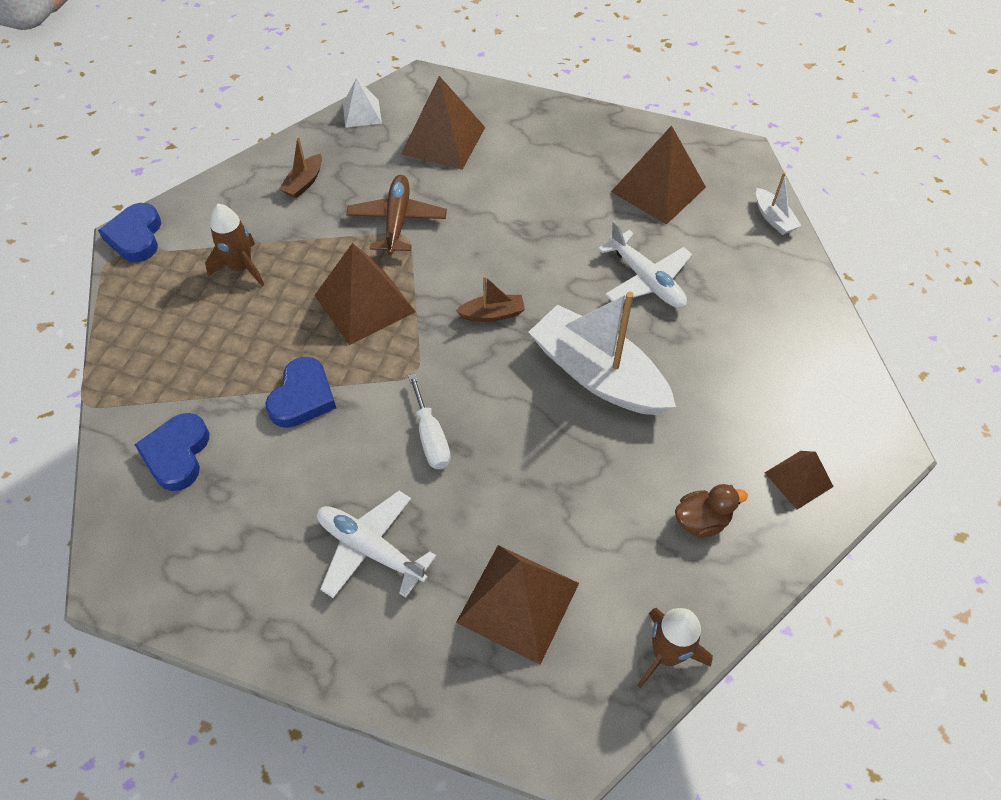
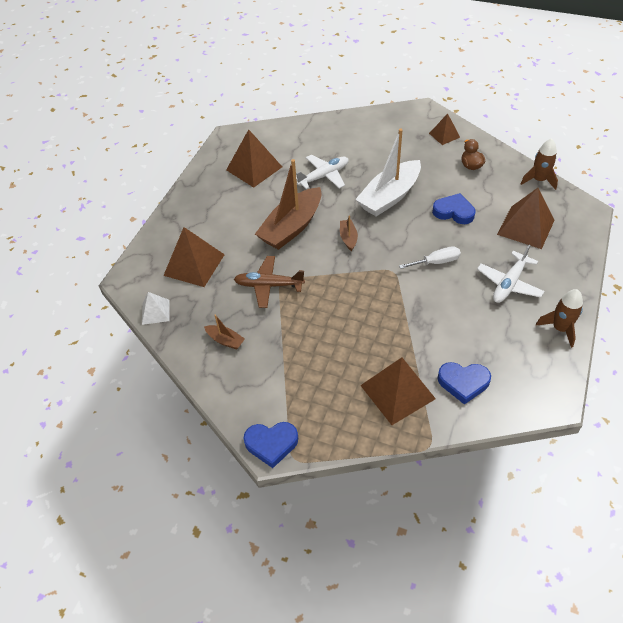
camera: 85 degrees left, 5 degrees down
brown rocket [205,204,264,286] -> brown rocket moved to [536,289,583,348]
blue heart [265,357,336,428] -> blue heart moved to [432,193,475,224]
brown pyramid [314,243,416,345] -> brown pyramid moved to [360,357,436,425]
white boat [756,172,802,235] -> none
none -> brown boat [255,159,322,250]

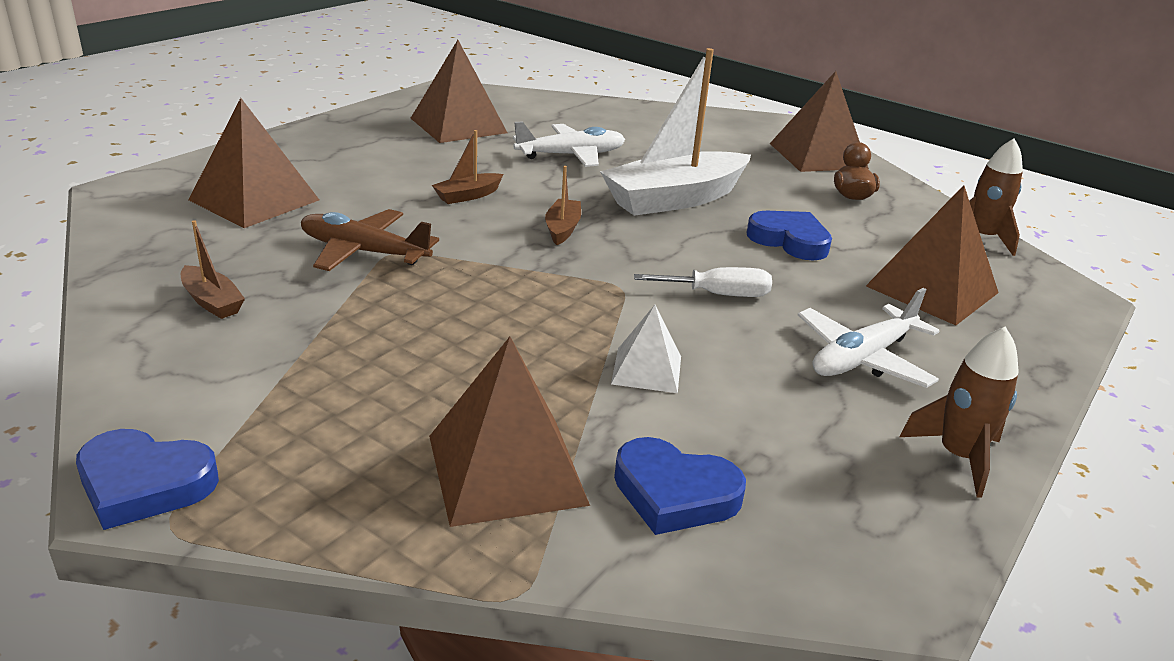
camera: 10 degrees right, 20 degrees down
white pyramid [142,292,170,325] -> white pyramid moved to [611,305,681,393]
brown boat [255,159,322,250] -> brown boat [432,130,503,204], size x0.44
brown pyramid [429,113,460,145] -> brown pyramid [770,71,869,172], size x1.76

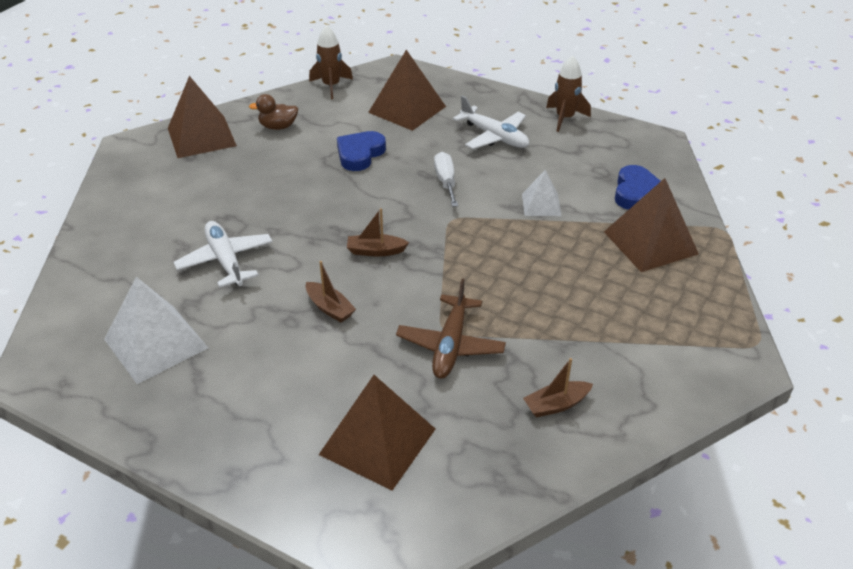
camera: 95 degrees left, 10 degrees up
blue heart [76,429,219,530] -> none
brown boat [181,220,245,319] -> brown boat turned 150 degrees counterclockwise [523,358,593,417]
brown pyramid [411,40,507,143] -> white pyramid [104,277,208,384]
white boat [600,48,751,216] -> none

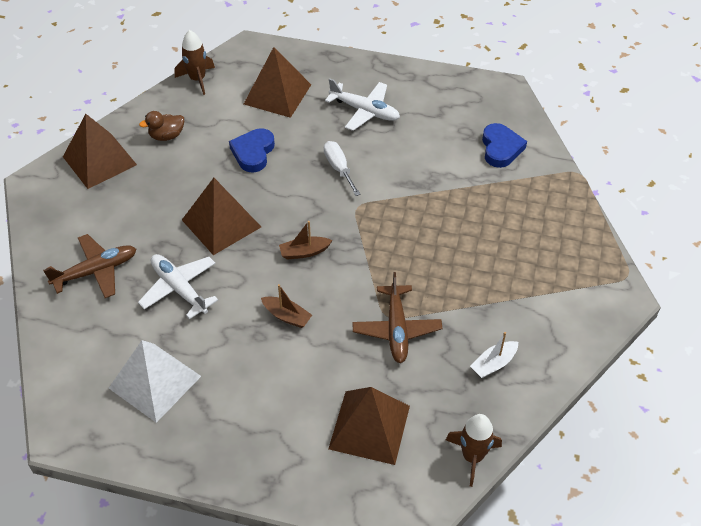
camera: 15 degrees left, 10 degrees up
white pyramid [522,170,562,216] -> none
brown boat [523,358,593,417] -> white boat [470,332,518,378]
brown rocket [546,56,591,132] -> brown rocket moved to [446,414,502,487]
brown pyramid [604,178,699,272] -> brown pyramid moved to [182,178,261,255]
none -> brown plane [43,234,136,298]

